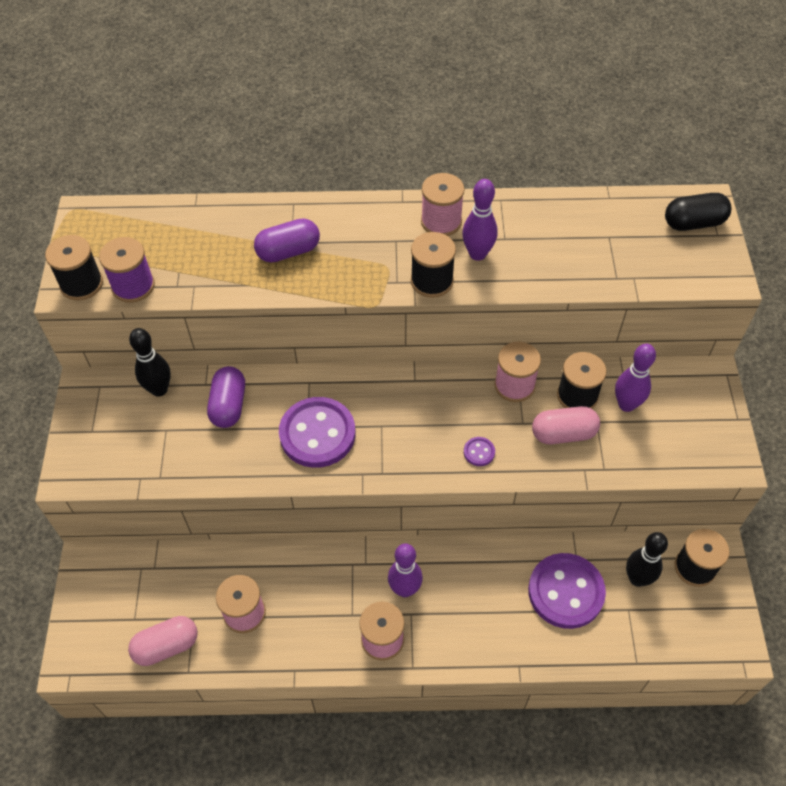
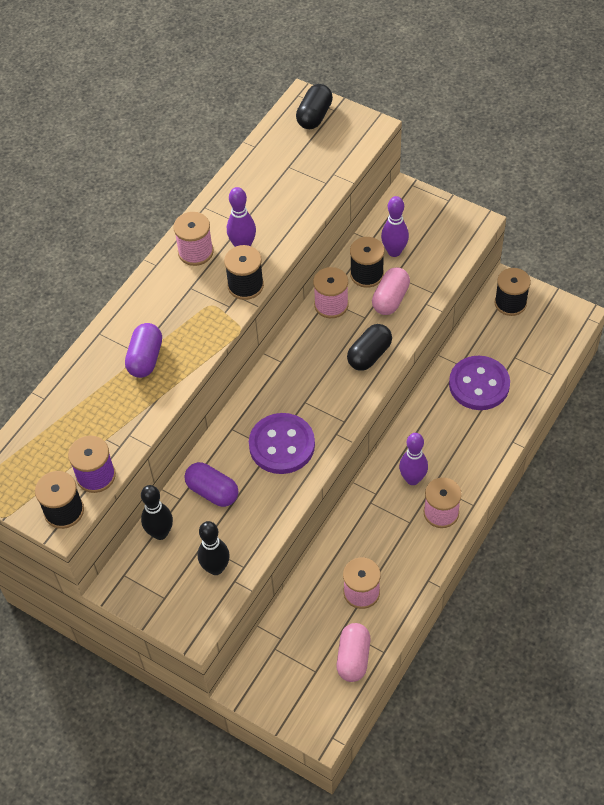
camera: 55 degrees left, 0 degrees up
purple button [464,437,495,466] -> black capsule [347,324,392,371]
black bowling pin [626,532,668,587] -> black bowling pin moved to [198,521,230,575]

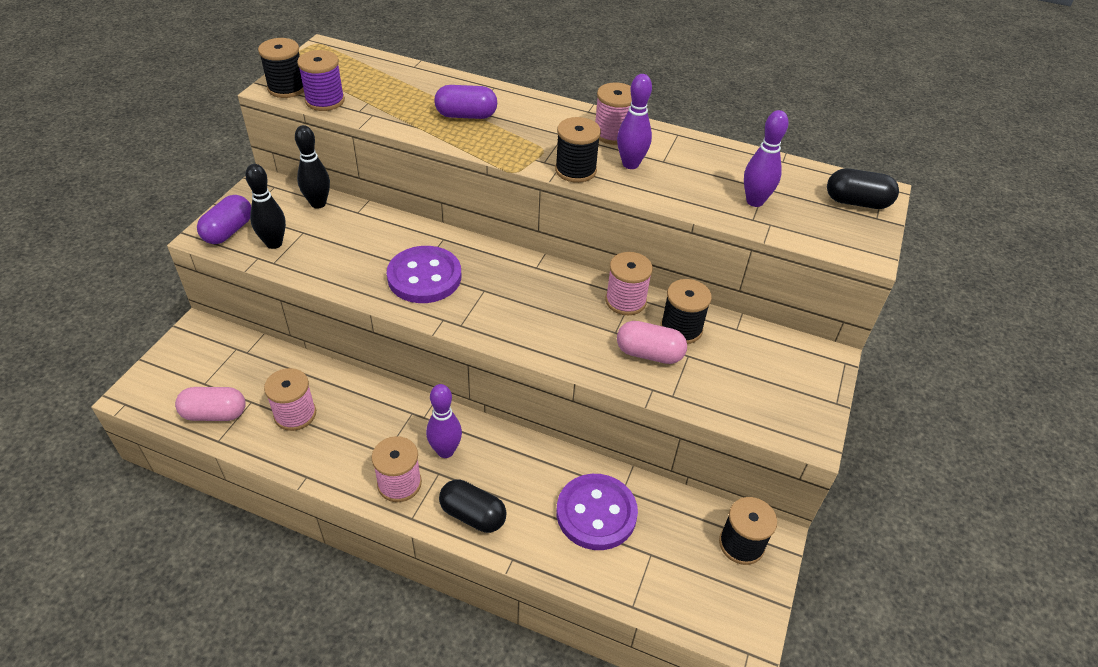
camera: 75 degrees right, 10 degrees down
purple capsule [184,462,238,507] -> purple capsule moved to [197,195,251,244]
black capsule [347,324,392,371] -> black capsule moved to [439,479,507,533]
purple bowling pin [381,196,409,257] -> purple bowling pin moved to [744,110,788,207]

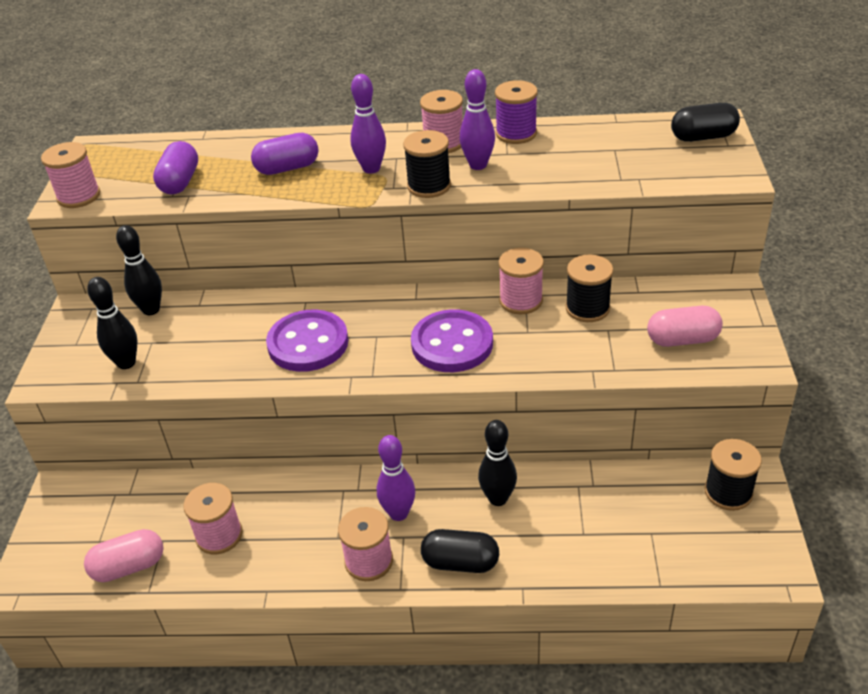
camera: 15 degrees left, 5 degrees down
purple capsule [197,195,251,244] -> purple capsule moved to [153,141,198,194]
black spool [258,38,304,98] -> pink spool [41,142,100,208]
purple spool [297,50,345,111] -> purple spool moved to [495,80,537,144]
purple button [557,474,638,550] -> purple button moved to [411,309,493,372]
pink capsule [617,321,687,364] -> pink capsule moved to [647,306,723,347]
purple bowling pin [744,110,788,207] -> purple bowling pin moved to [350,74,386,174]
none -> black bowling pin [478,420,517,506]

